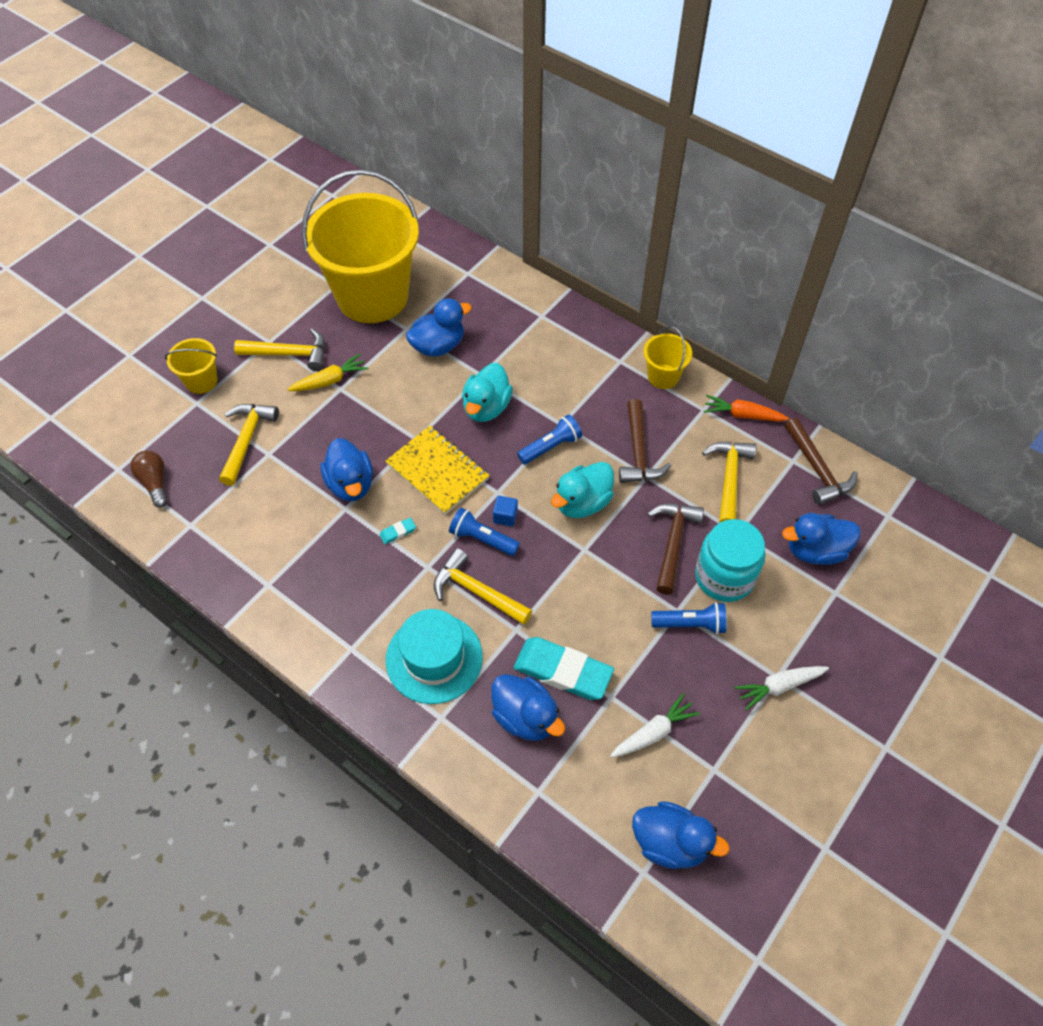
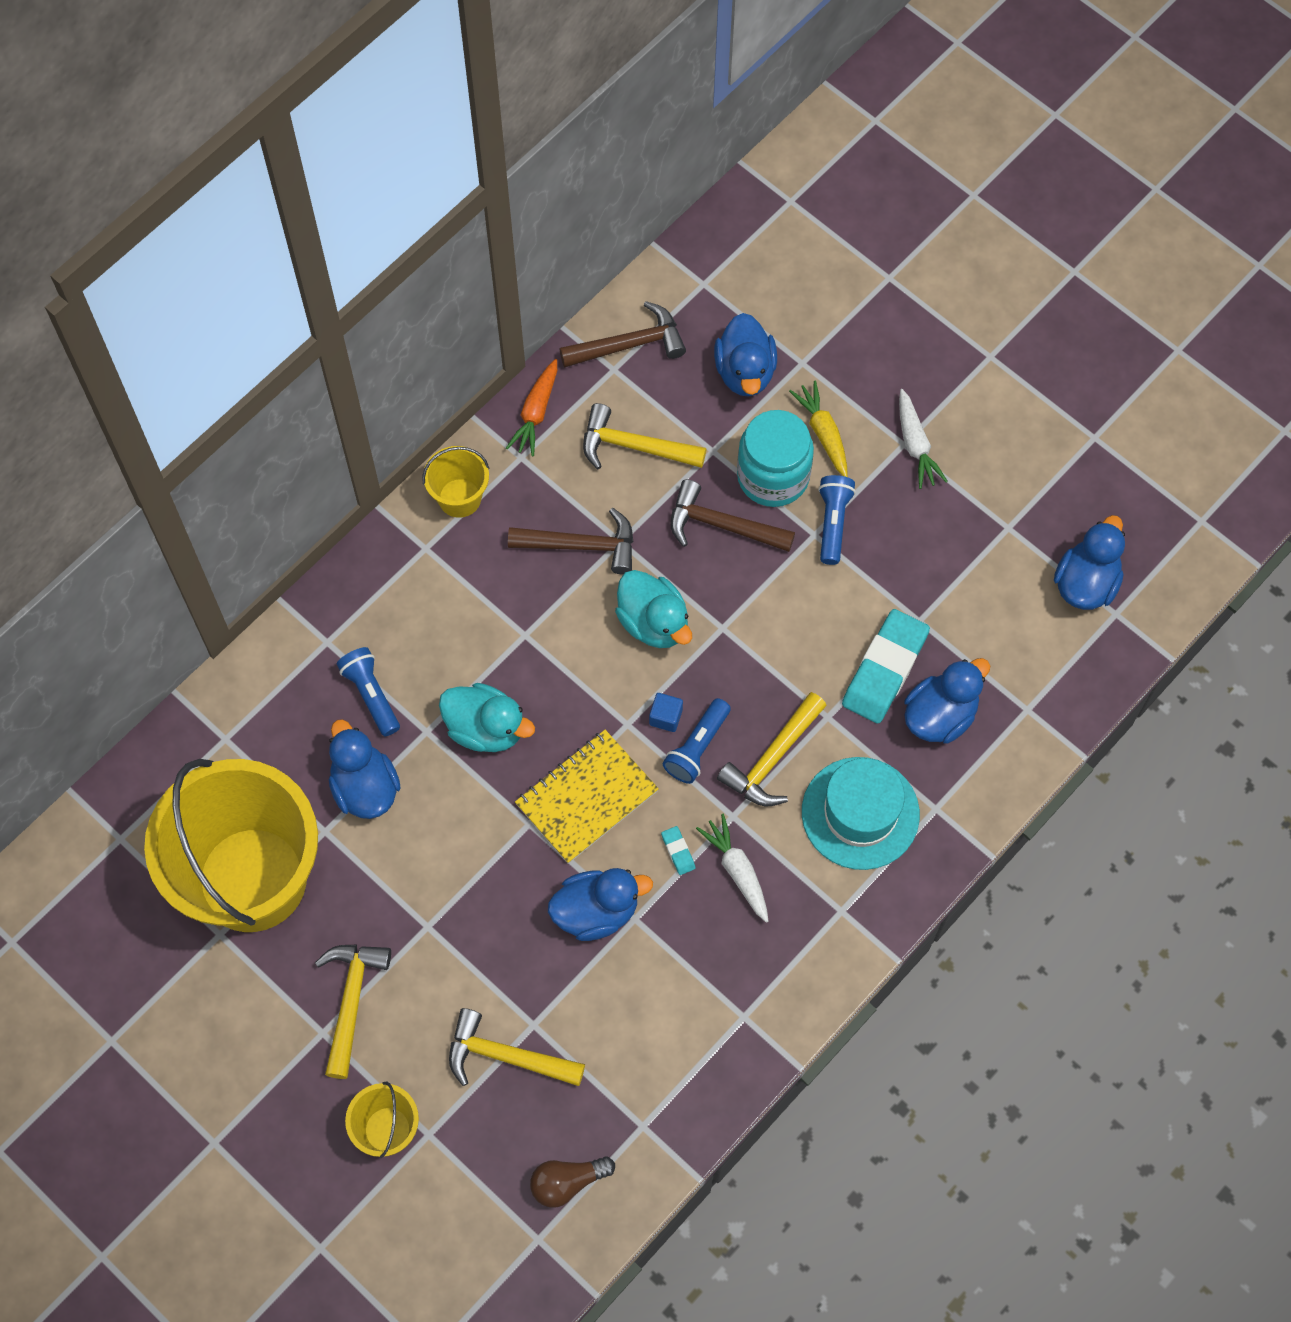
camera: 85 degrees left, 10 degrees up
yellow carrot [287,354,368,391] -> yellow carrot moved to [789,380,848,477]
blue flashlight [517,414,582,464] -> blue flashlight moved to [337,647,400,736]
white carrot [610,693,700,758] -> white carrot moved to [696,814,768,923]

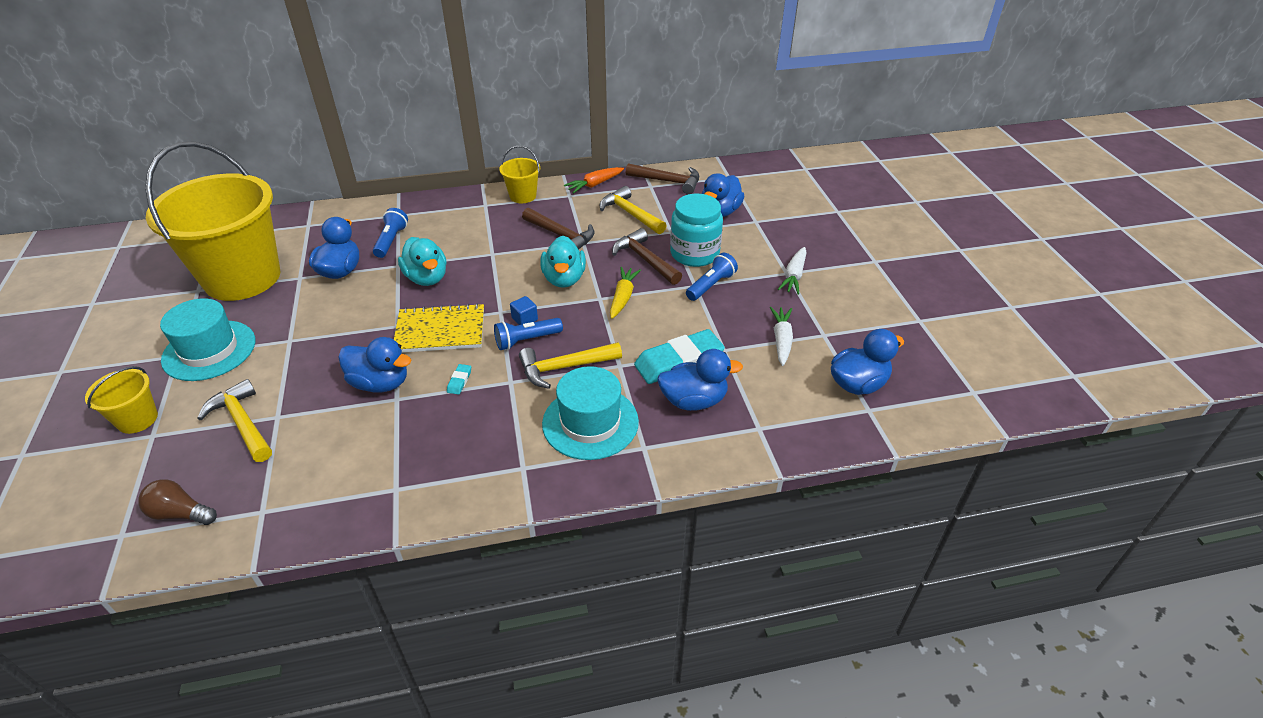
camera: 35 degrees right, 25 degrees down
yellow hammer [315,944,391,1079] -> turquoise hat [160,298,255,381]
white carrot [696,814,768,923] -> white carrot moved to [770,307,793,366]
yellow carrot [789,380,848,477] -> yellow carrot moved to [610,267,641,319]

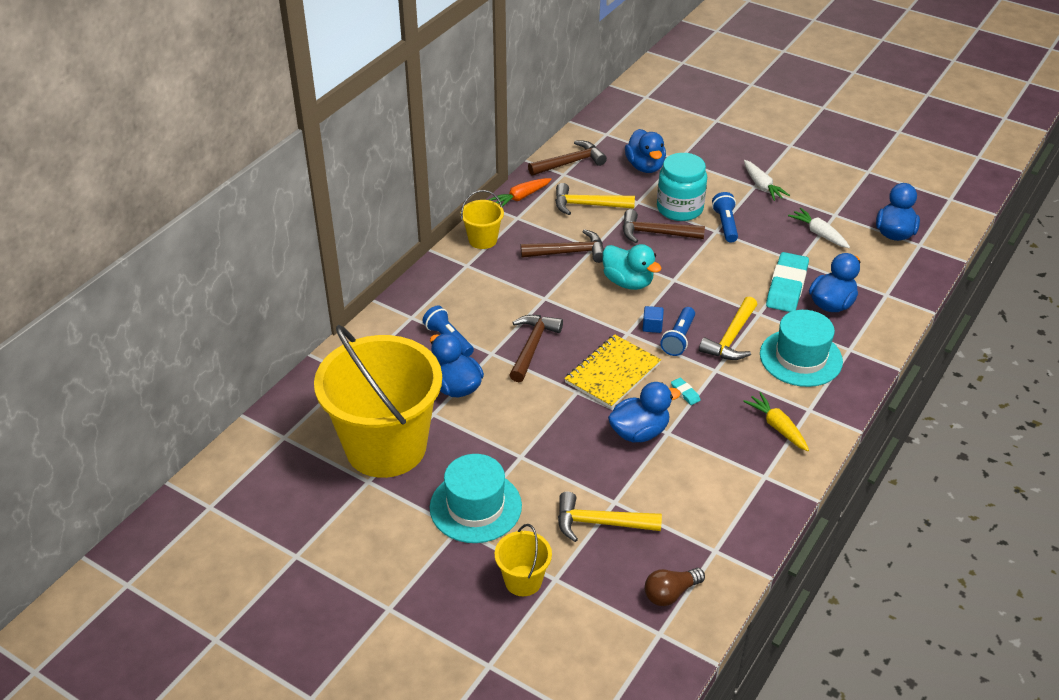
camera: 45 degrees left, 0 degrees up
turquoise duck [398,237,447,286] -> brown hammer [510,315,563,382]
orange carrot [564,167,624,193] -> orange carrot turned 45 degrees clockwise [489,178,552,207]
yellow carrot [610,267,641,319] -> yellow carrot moved to [743,392,809,451]

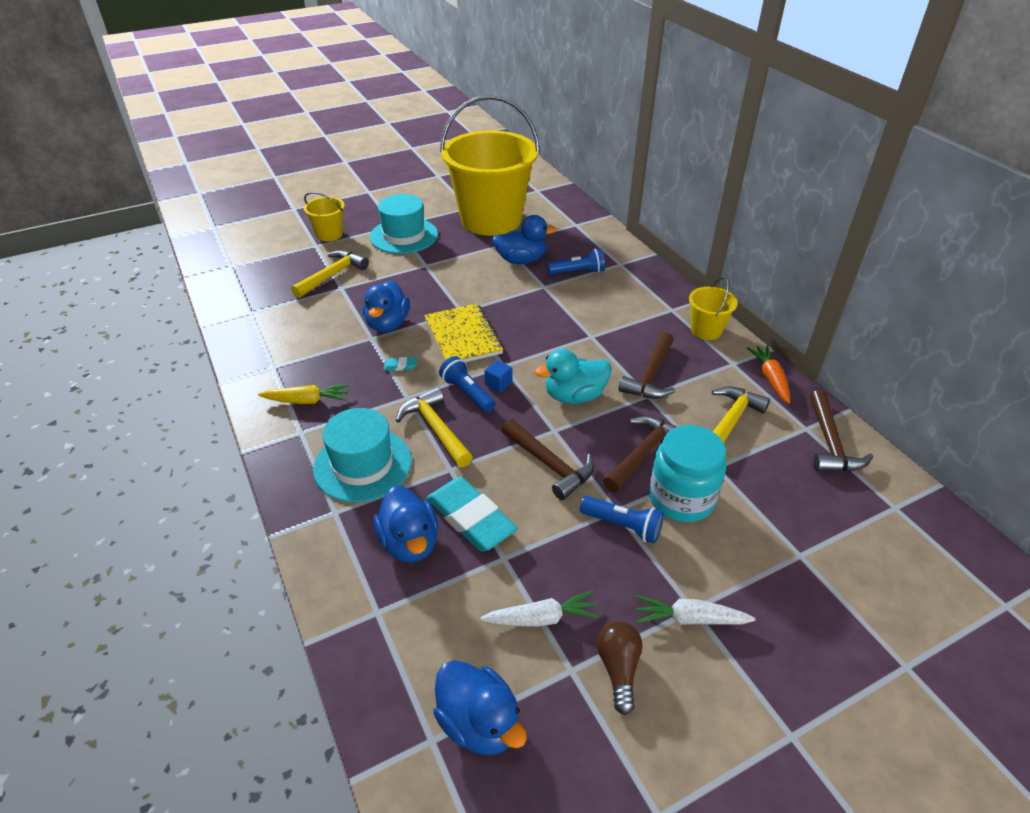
camera: 120 degrees right, 0 degrees up
brown hammer [510,315,563,382] -> brown hammer moved to [501,419,594,500]
blue duck [625,129,666,173] -> none
brown light bulb [645,568,705,606] -> brown light bulb moved to [597,621,643,715]

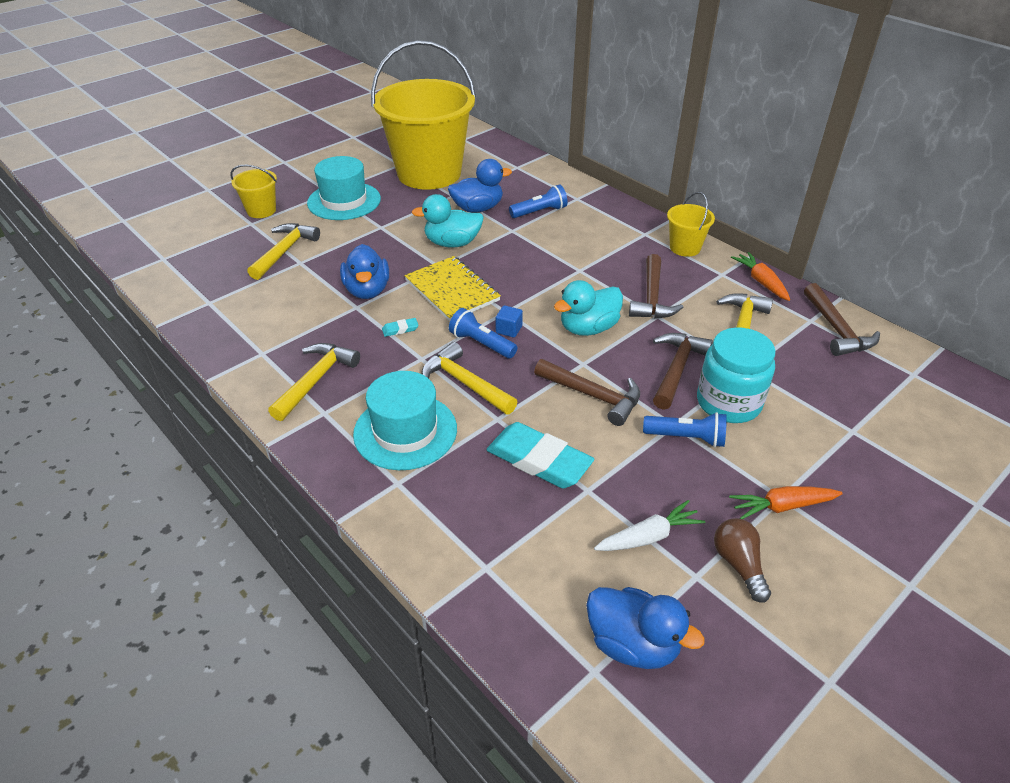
camera: 15 degrees left, 0 degrees up
yellow carrot [258,384,349,404] -> yellow hammer [268,343,360,421]
blue duck [374,485,438,563] -> none
white carrot [635,595,756,625] -> orange carrot [729,486,843,519]
none -> turquoise duck [412,194,484,248]

